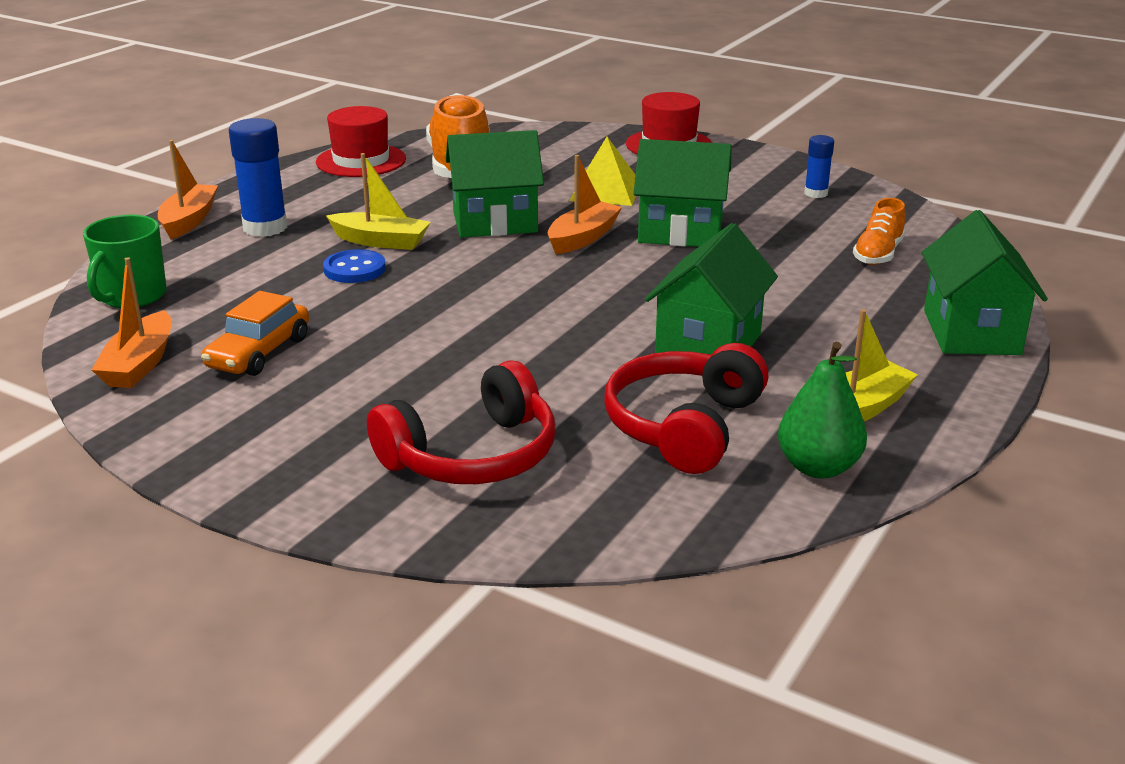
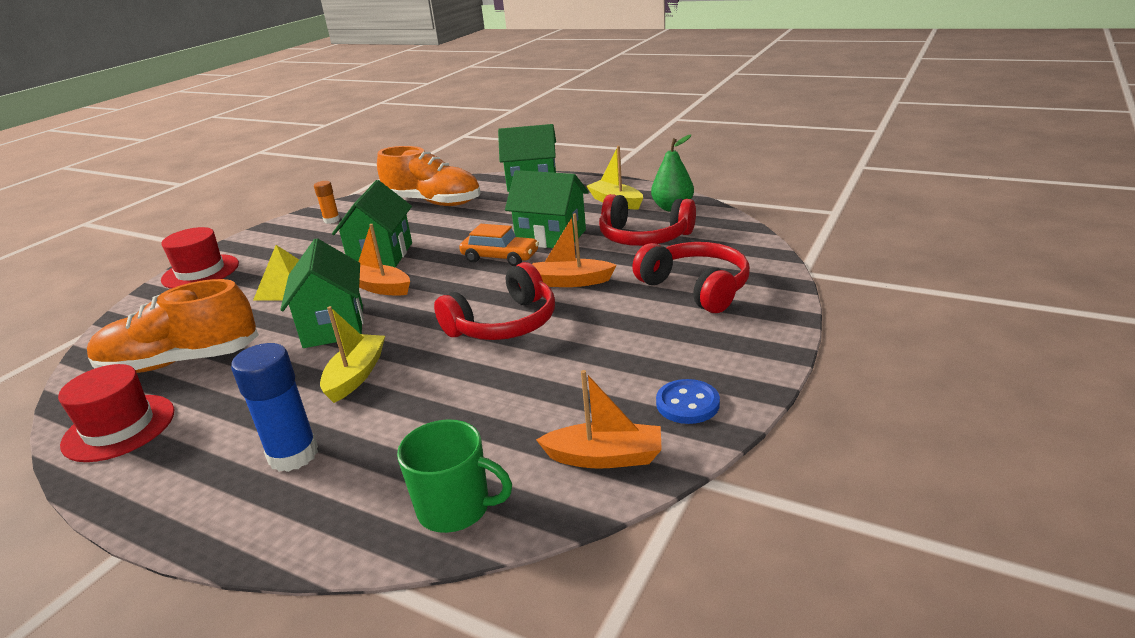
camera: 90 degrees left, 0 degrees up
orange boat [158,140,218,239] -> orange boat moved to [532,213,617,287]
orange car [201,291,309,376] -> orange car moved to [459,224,539,266]
blue button [323,249,386,283] -> blue button moved to [656,379,720,424]
blue glue stick [804,135,834,198] -> orange glue stick [314,181,340,224]
orange shoe [853,198,906,265] -> orange shoe [377,146,481,206], size x1.94
none -> red headphones [434,262,555,340]

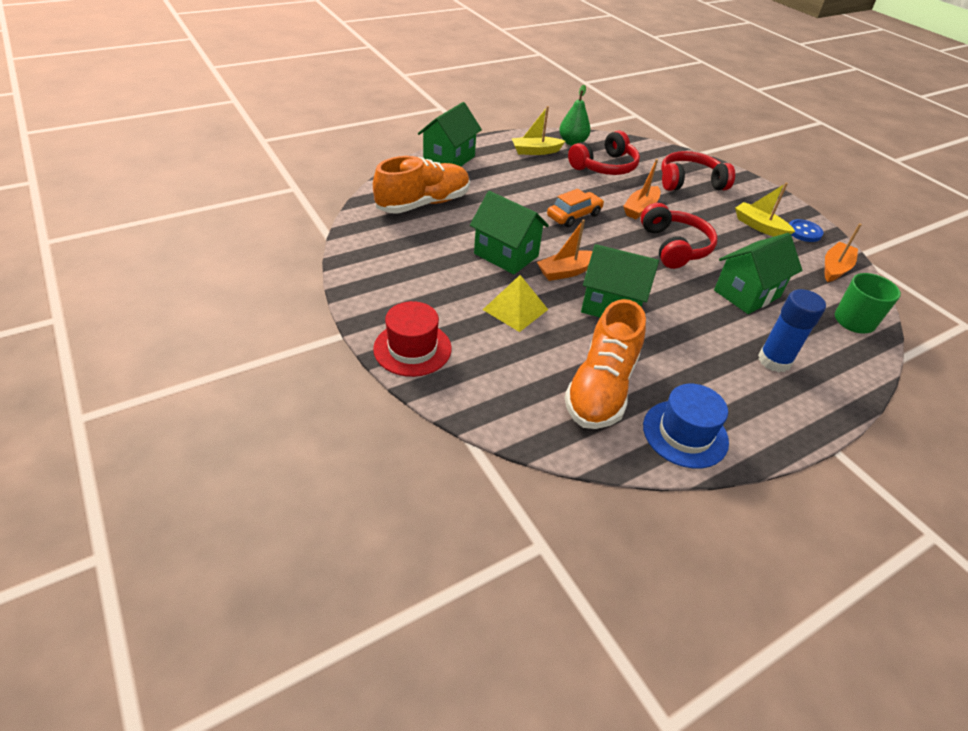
camera: 65 degrees left, 15 degrees up
red hat [58,364,174,462] -> blue hat [643,384,729,469]
orange glue stick [314,181,340,224] -> none
yellow boat [320,306,385,403] -> yellow boat moved to [735,182,795,237]
green house [505,170,589,248] -> green house moved to [714,233,802,314]

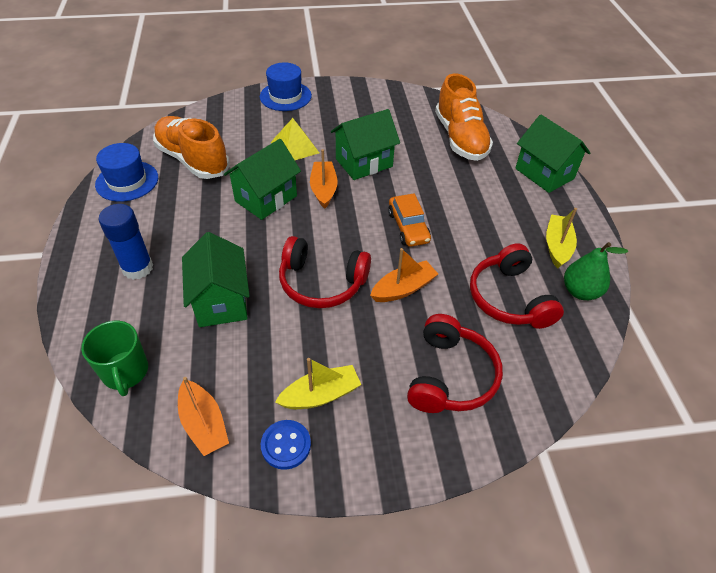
camera: 115 degrees right, 5 degrees up
red hat [373,301,452,377] -> blue hat [260,63,312,111]
orange boat [623,159,660,219] -> orange boat turned 90 degrees clockwise [370,248,438,302]

